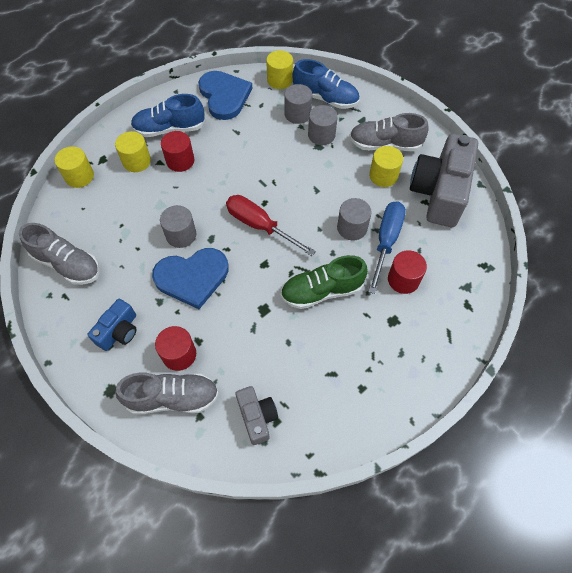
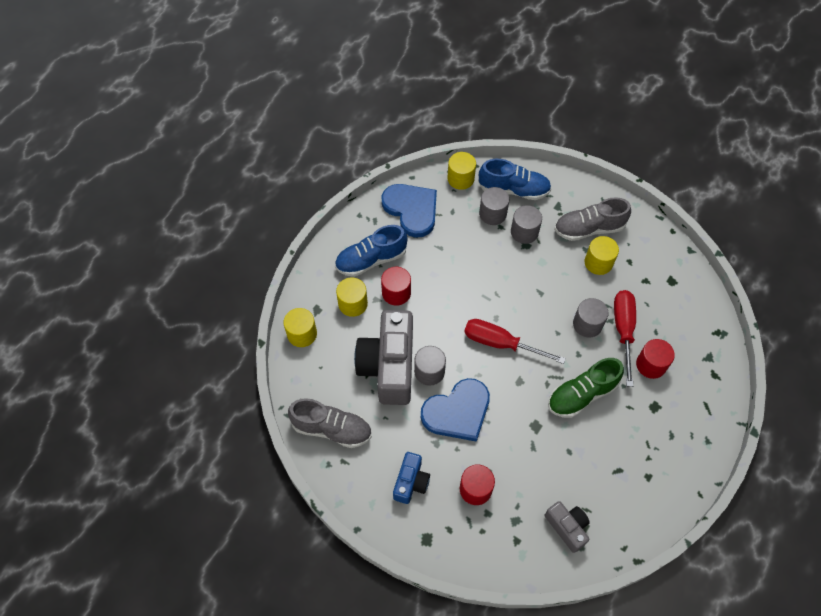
camera: 15 degrees left, 0 degrees up
grey shoe [115,372,219,414] -> none
blue screwdriver [368,201,406,294] -> red screwdriver [614,290,636,387]
grey camera [410,134,478,227] -> grey camera moved to [354,310,413,405]

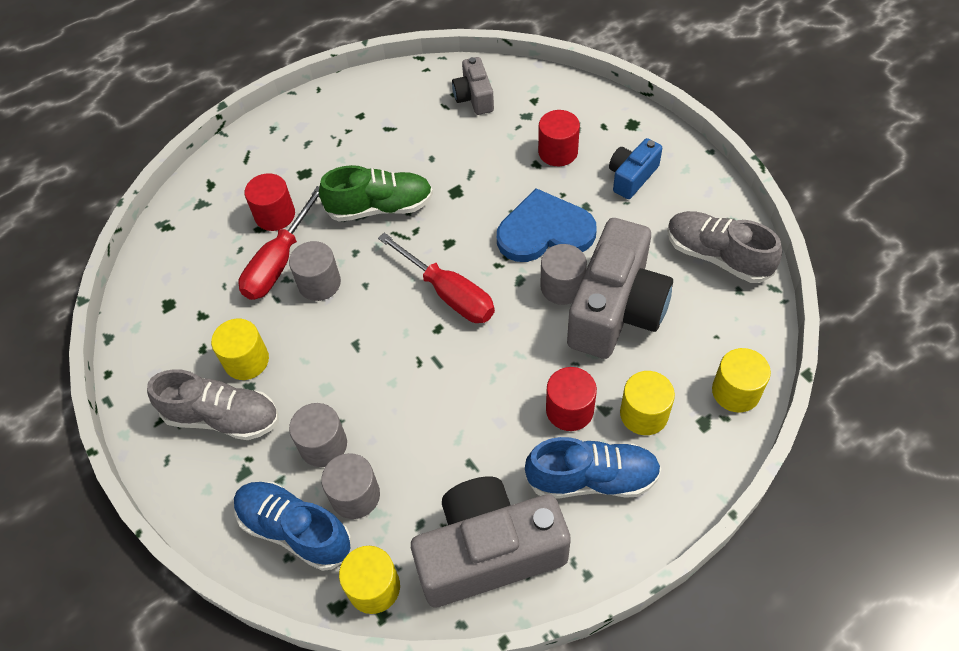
camera: 155 degrees left, 5 degrees down
blue heart [382,184,437,238] -> grey camera [411,477,571,607]

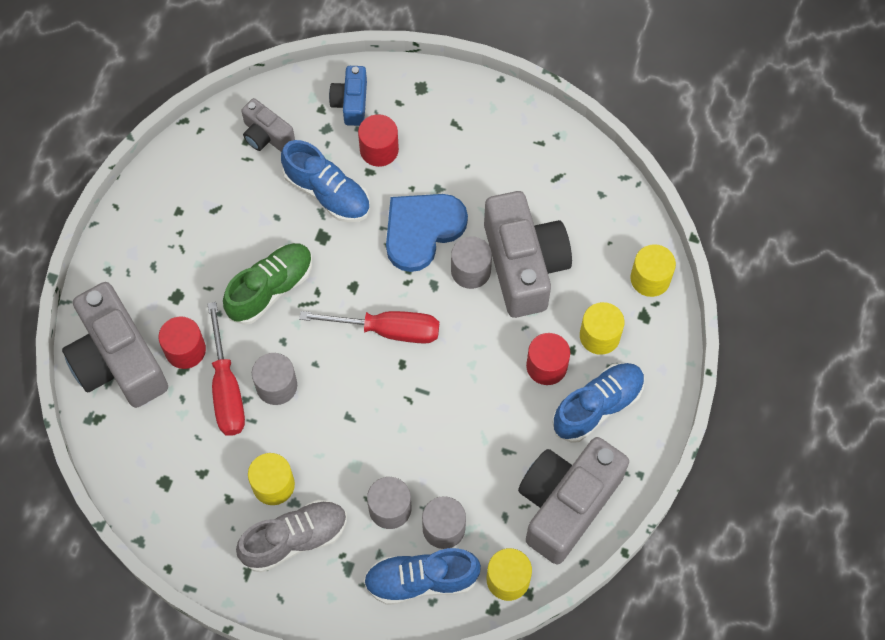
camera: 40 degrees left, 10 degrees up
blue camera [609,138,662,199] -> blue camera moved to [329,66,367,126]
grey shoe [667,211,782,283] -> none
none -> grey camera [62,282,168,408]
none -> blue shoe [281,140,370,223]

